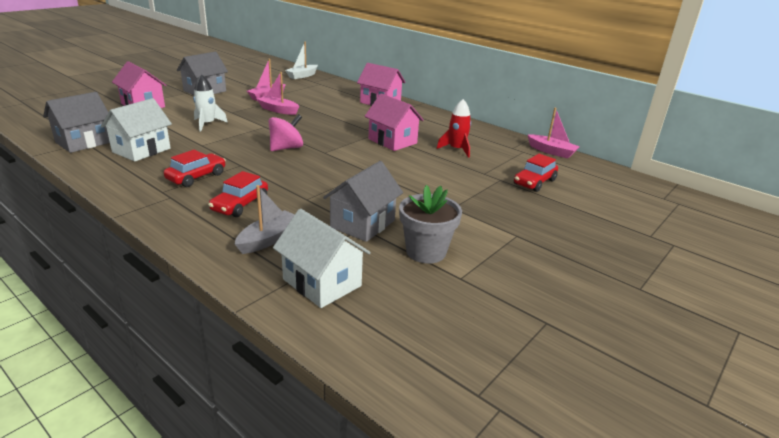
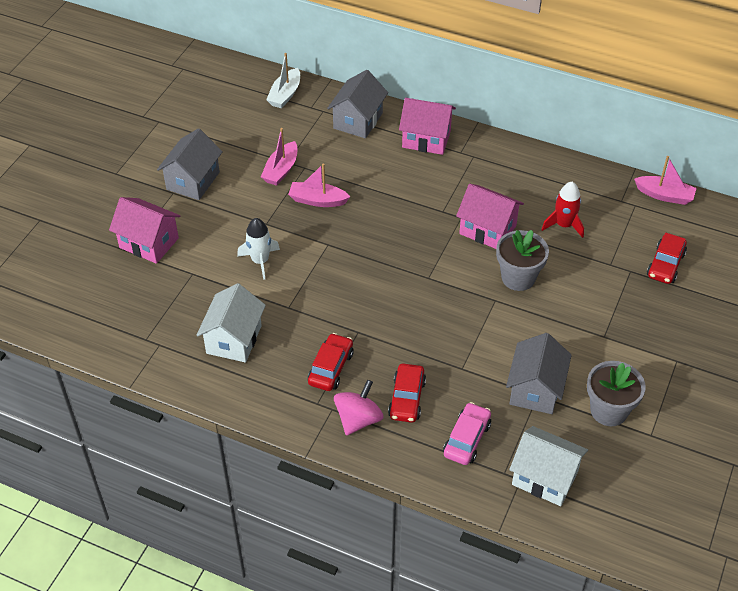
camera: 15 degrees left, 20 degrees up
grey house [43,92,110,153] -> grey house moved to [327,70,388,138]
grey boat [235,185,294,254] -> pink car [443,402,491,465]
pink spinning top [269,114,303,151] -> pink spinning top moved to [334,380,383,435]
none -> grey flower pot [496,230,549,291]

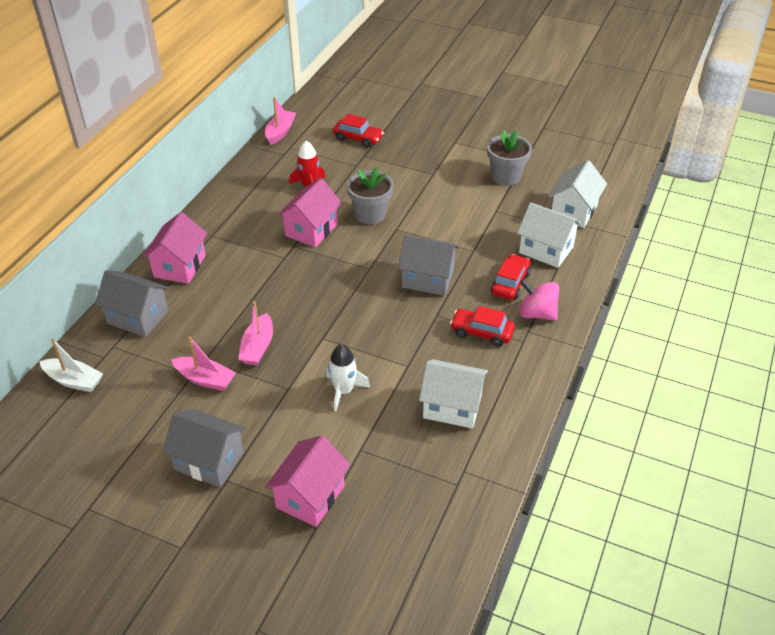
camera: 90 degrees left, 5 degrees down
red car [388,364,426,423] -> red car turned 75 degrees counterclockwise [491,254,531,300]
pink car [443,402,491,465] -> white house [517,202,582,268]
grey house [506,333,572,414] -> grey house moved to [398,235,459,296]

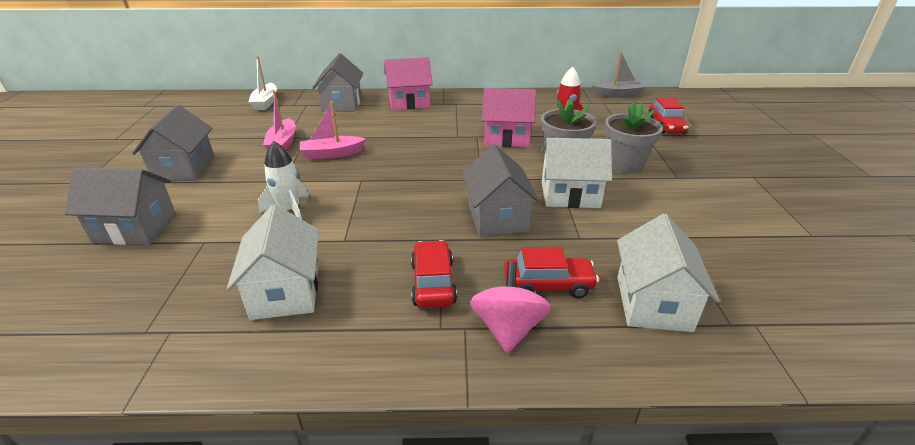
camera: 65 degrees right, 10 degrees down
pink boat [265,97,296,145] -> grey boat [593,51,645,98]
pink house [265,435,350,527] -> grey house [65,167,176,245]
grey flower pot [487,130,532,186] -> grey flower pot moved to [604,102,663,174]
white house [548,160,607,228] -> white house moved to [541,138,612,208]

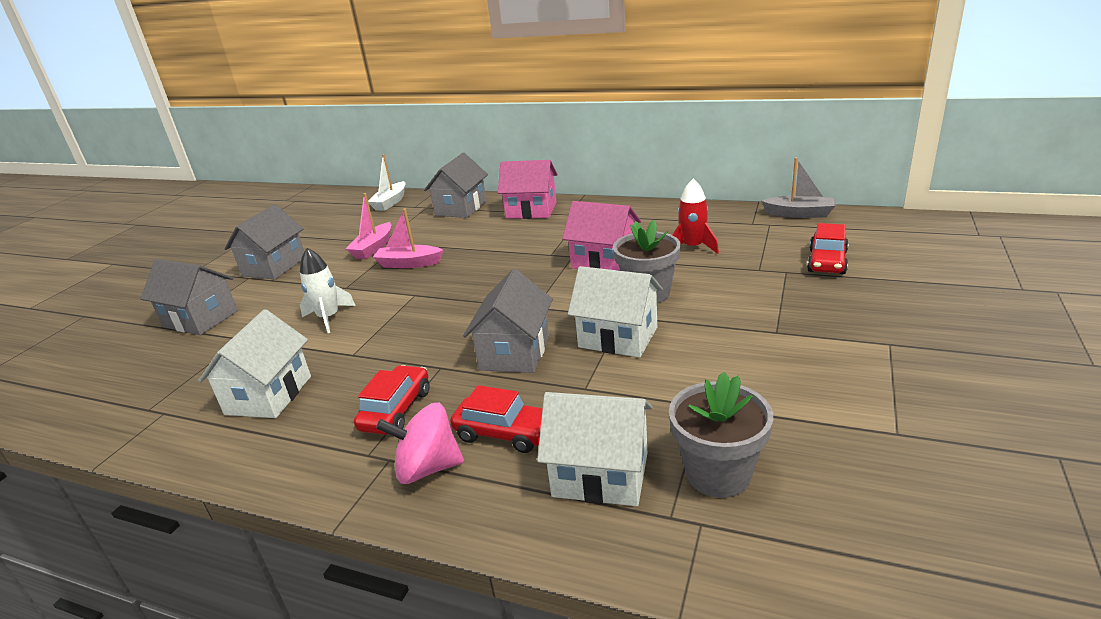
camera: 25 degrees right, 5 degrees down
pink spinning top [470,262,551,353] -> pink spinning top turned 120 degrees counterclockwise [376,403,464,484]
grey flower pot [604,102,663,174] -> grey flower pot moved to [669,372,773,498]
white house [617,214,719,332] -> white house turned 75 degrees clockwise [537,392,652,506]

